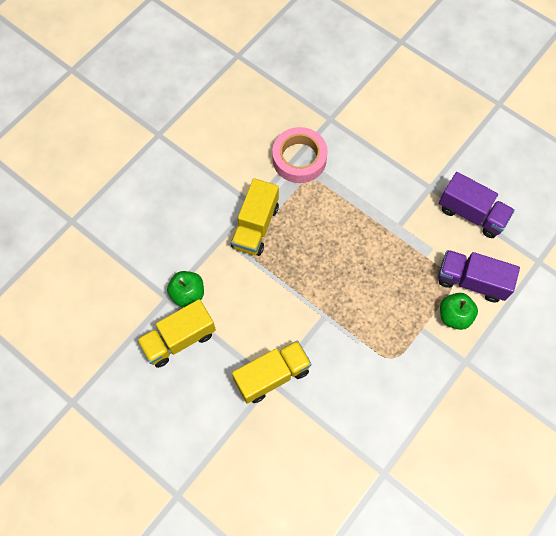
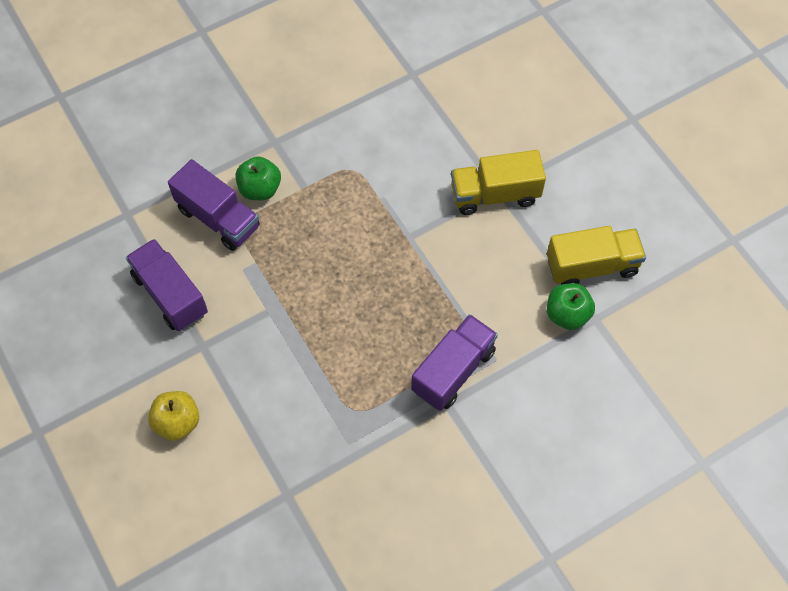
camera: 160 degrees left, 5 degrees down
yellow truck [231,178,279,256] -> purple truck [411,314,498,411]
pink tape [272,127,328,183] -> none
none -> yellow apple [148,391,199,441]

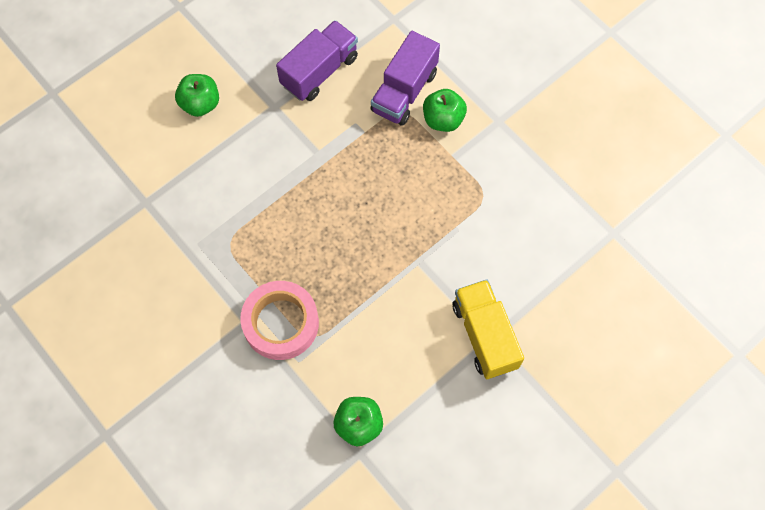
camera: 80 degrees right, 5 degrees up
yellow apple [148,391,199,441] -> green apple [175,74,219,117]
purple truck [411,314,498,411] -> pink tape [240,281,319,360]
yellow truck [547,226,646,285] -> none

